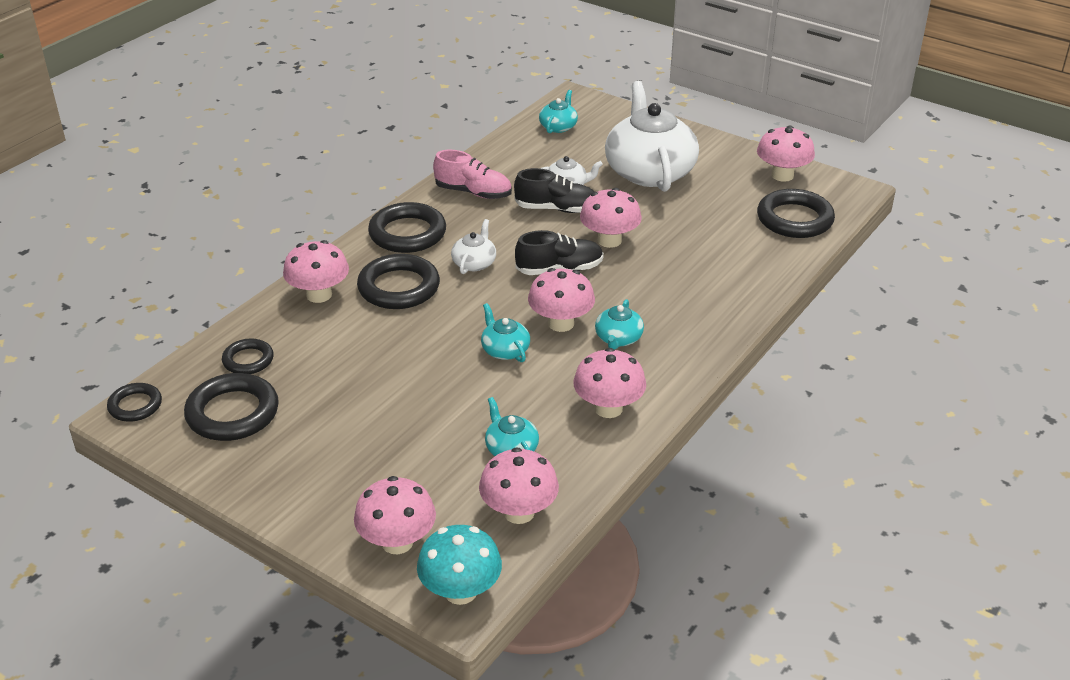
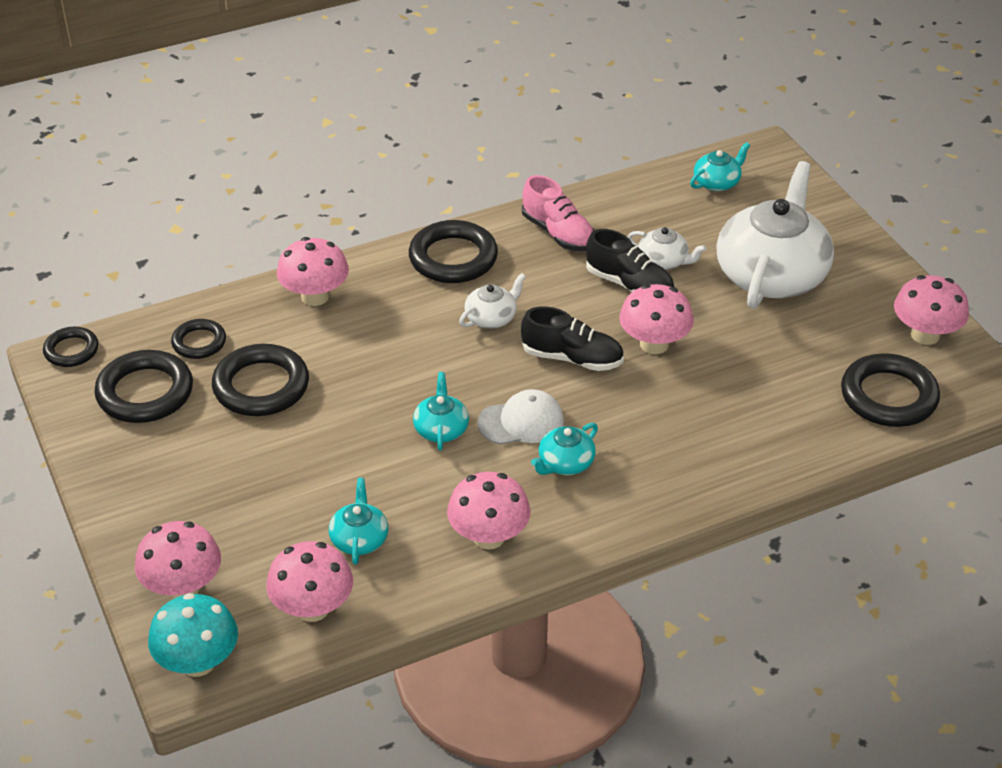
camera: 30 degrees right, 5 degrees up
black ring [357,254,440,309] -> black ring moved to [212,344,309,416]
pink mushroom [528,268,595,332] -> white cap [477,389,564,445]

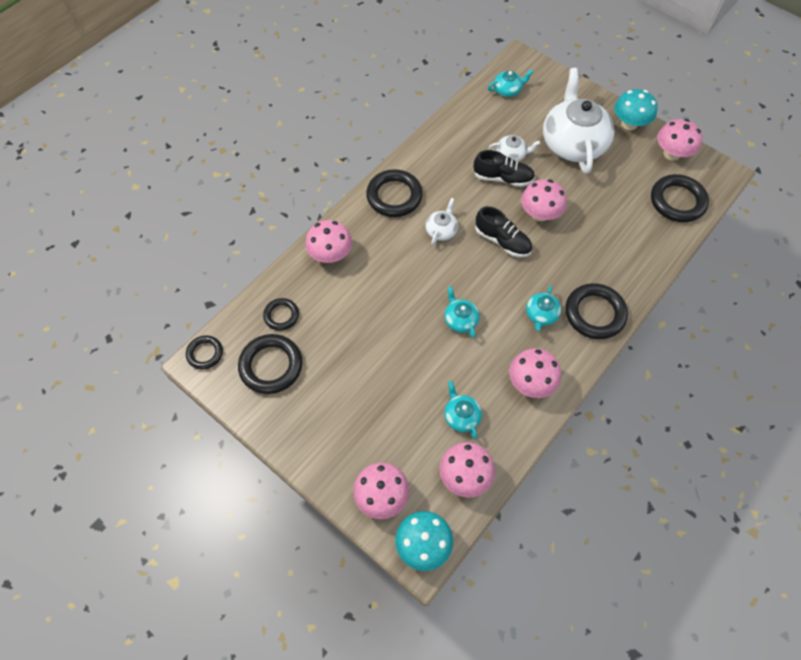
camera: 25 degrees left, 20 degrees up
black ring [212,344,309,416] -> black ring moved to [565,283,628,339]
white cap [477,389,564,445] -> none
black shoe [521,306,624,371] -> black shoe turned 45 degrees clockwise [475,206,532,257]
pink shoe [522,175,594,252] -> none
turquoise teapot [690,142,750,191] -> turquoise teapot turned 45 degrees clockwise [488,69,533,97]
none -> turquoise mushroom [614,89,658,130]

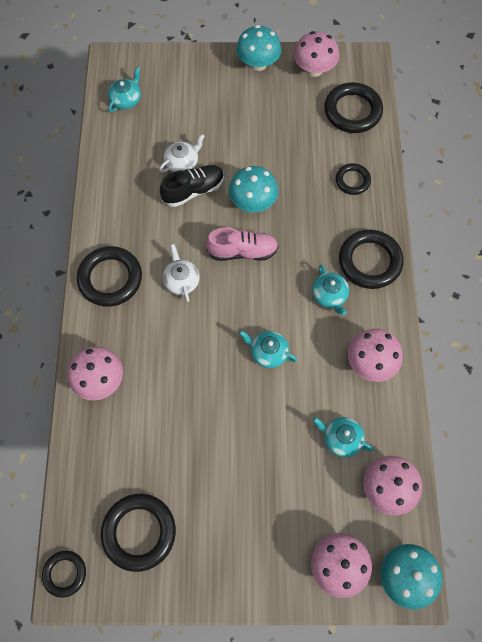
camera: 40 degrees left, 5 degrees up
black ring [263,298,299,331] -> black ring moved to [336,163,371,195]
black shoe [475,206,532,257] -> pink shoe [206,227,278,261]
pink mushroom [521,179,567,221] -> turquoise mushroom [229,166,278,212]
white teapot [543,68,615,174] -> none

